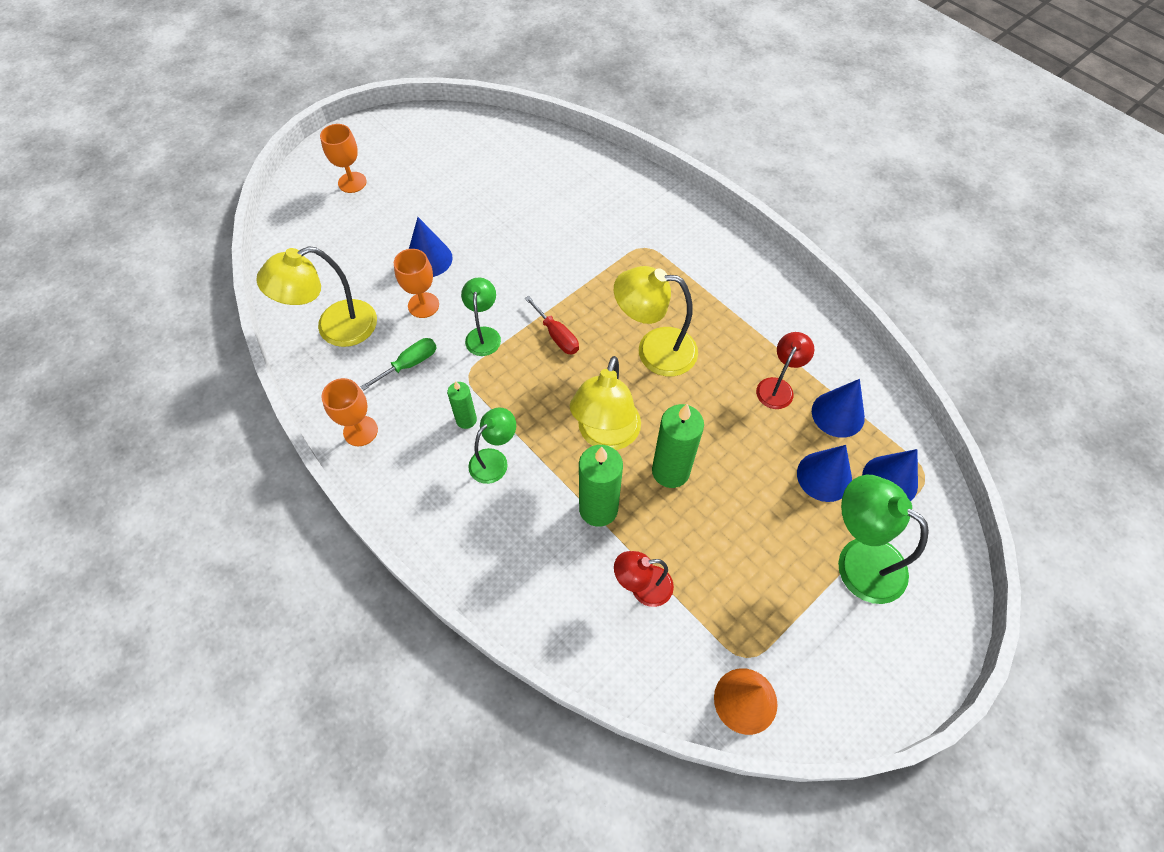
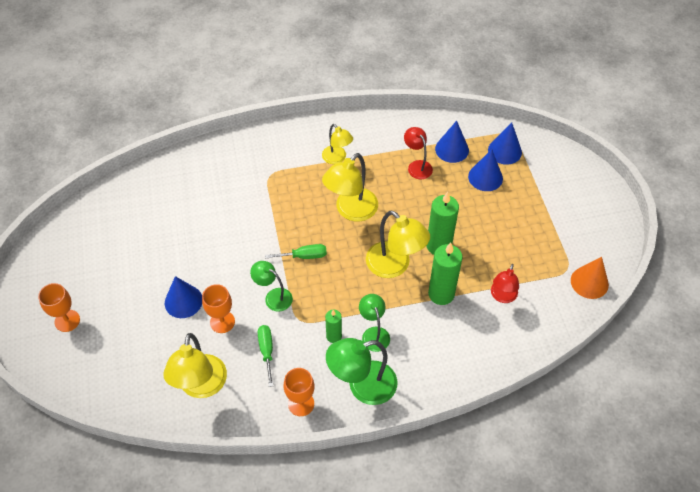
camera: 60 degrees left, 5 degrees down
red screwdriver [525,296,579,354] -> green screwdriver [265,244,327,259]
green lamp [838,475,929,604] -> green lamp moved to [326,338,397,405]
none -> yellow lamp [322,124,353,164]

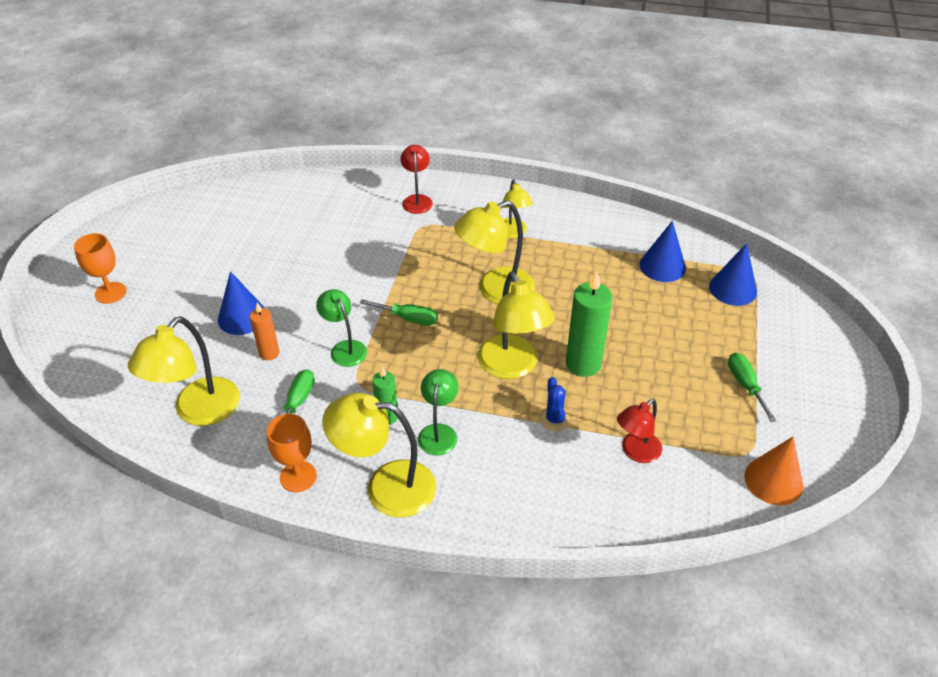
camera: 25 degrees right, 10 degrees down
orange goblet [202,284,235,333] -> orange candle [250,303,280,360]
green lamp [326,338,397,405] -> yellow lamp [322,393,436,517]
red lamp [404,127,433,179] -> red lamp moved to [400,145,433,214]
green candle [428,243,463,305] -> blue cactus [539,377,569,431]
blue cone [468,149,503,191] -> none
none -> green screwdriver [728,353,777,422]

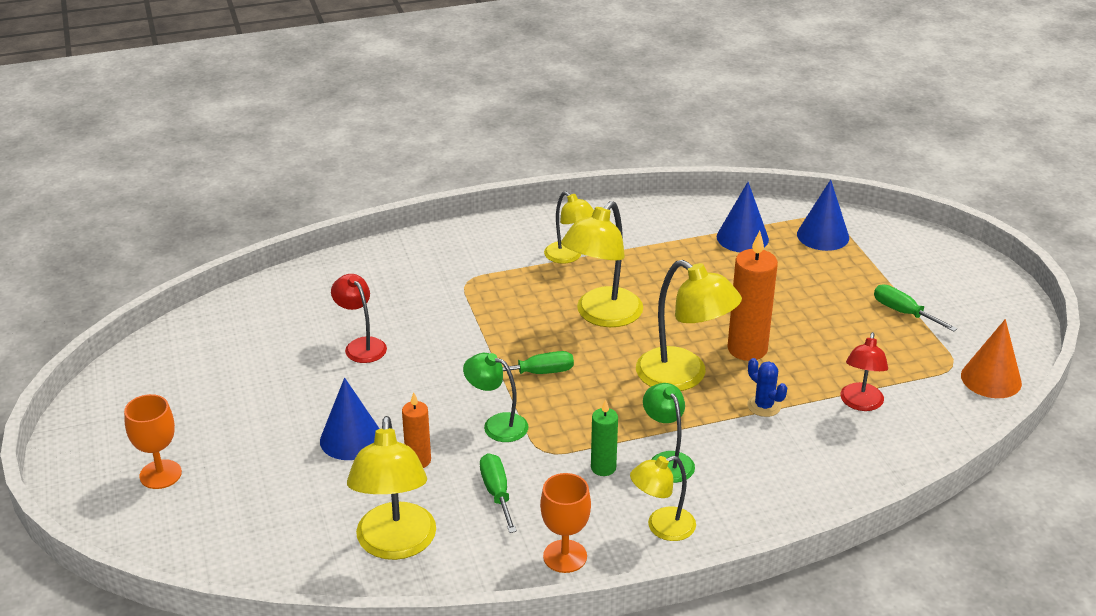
camera: 30 degrees left, 10 degrees down
yellow lamp [322,393,436,517] -> yellow lamp [630,456,696,541], size x0.60
red lamp [400,145,433,214] -> red lamp moved to [331,274,387,363]
green candle [566,270,612,377] -> orange candle [727,231,778,361]

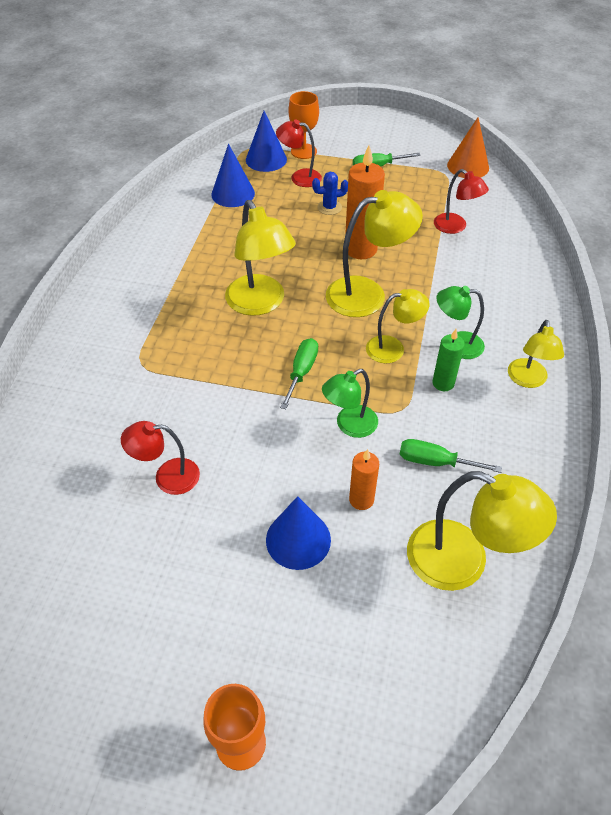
camera: 60 degrees left, 15 degrees up
orange goblet [540,473,591,573] -> orange goblet moved to [289,91,319,159]
yellow lamp [544,191,594,264] -> yellow lamp moved to [366,289,430,363]
blue cactus [747,358,787,417] -> blue cactus moved to [312,172,348,215]
none -> red lamp [276,120,322,187]

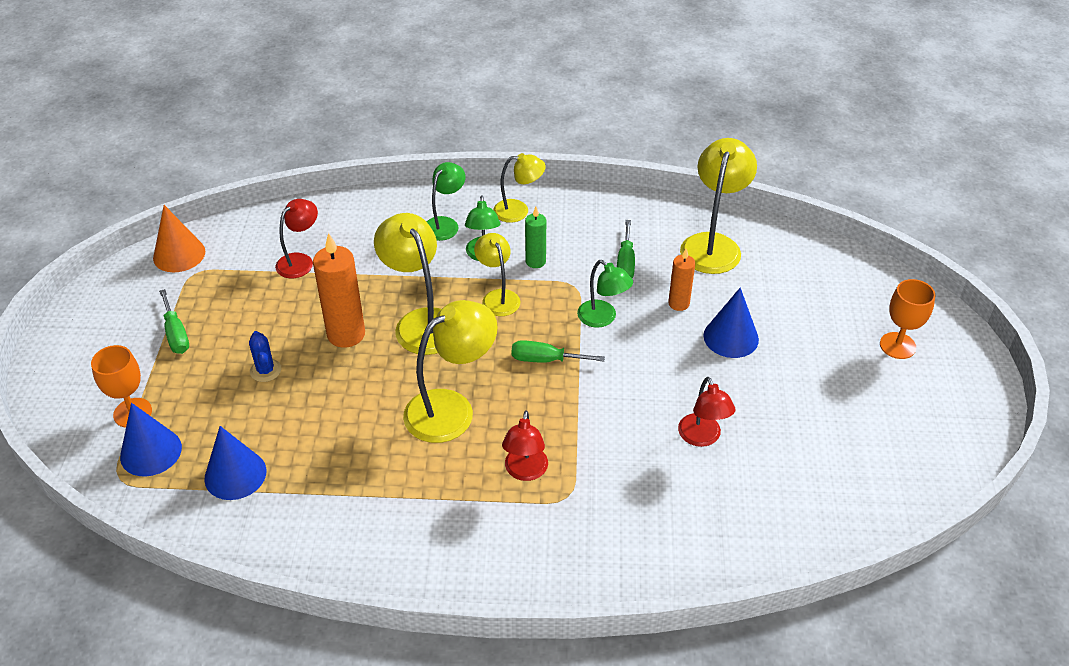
camera: 100 degrees left, 5 degrees down
red lamp [276,120,322,187] -> red lamp moved to [502,410,548,481]
none -> green lamp [427,162,465,241]

